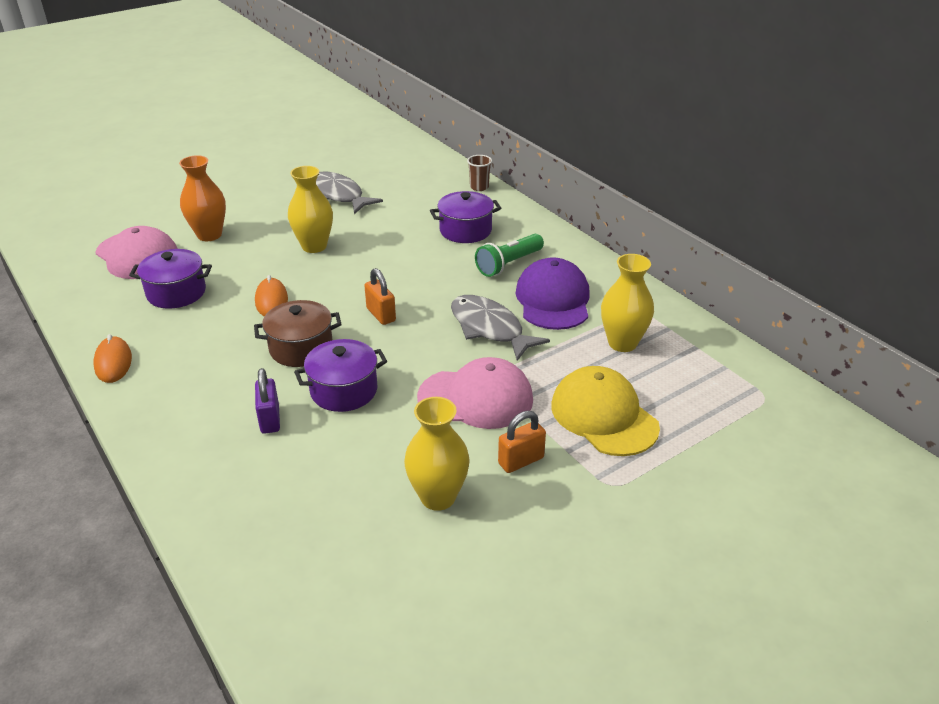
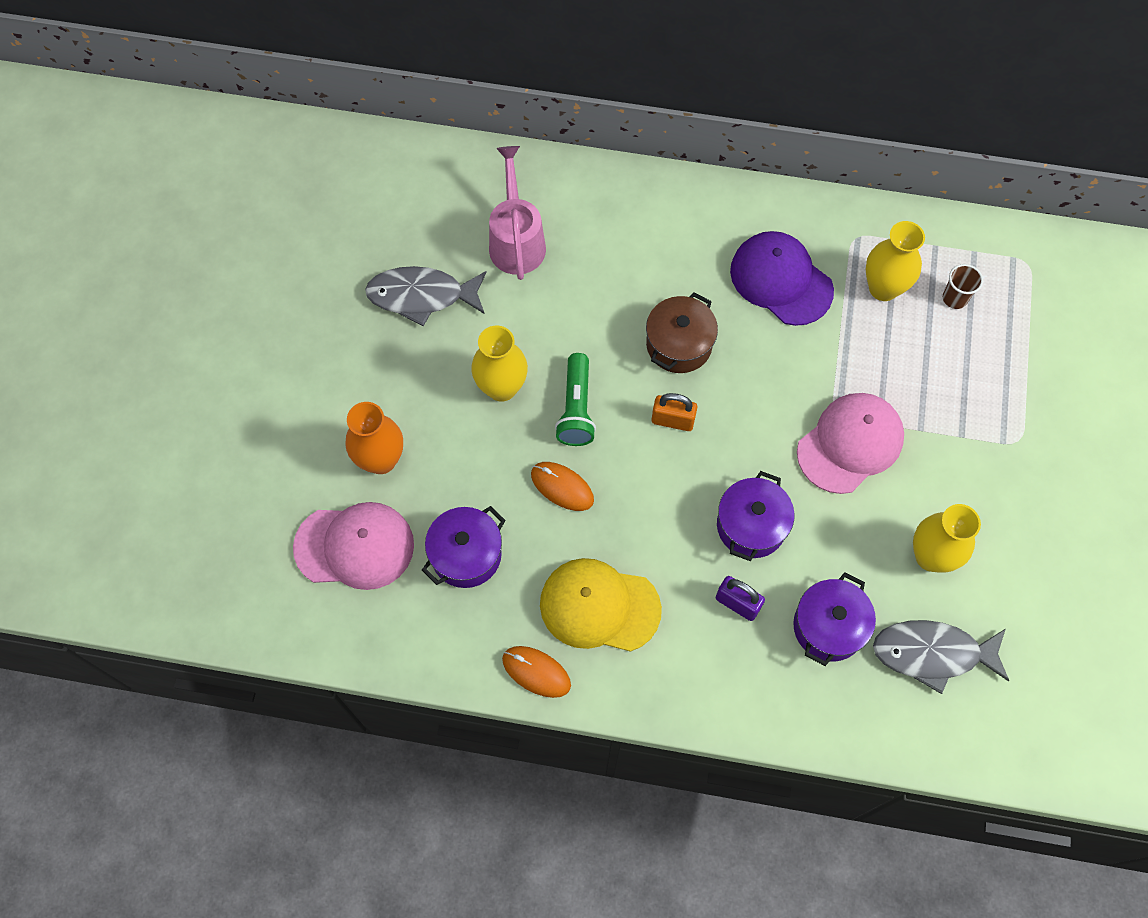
camera: 45 degrees left, 30 degrees up
brown pot [254,300,342,367] -> brown pot moved to [646,293,718,373]
purple pot [430,191,501,243] -> purple pot moved to [793,573,876,666]
grey fish [451,295,550,361] -> grey fish moved to [873,620,1009,694]
brown cup [467,155,492,191] -> brown cup moved to [943,264,983,309]
green flashlight [475,234,544,277] -> green flashlight moved to [555,353,596,446]
orange padlock [498,411,546,473] -> none
yellow cap [551,366,660,456] -> yellow cap moved to [540,558,662,652]
none -> pink watering can [489,146,546,280]

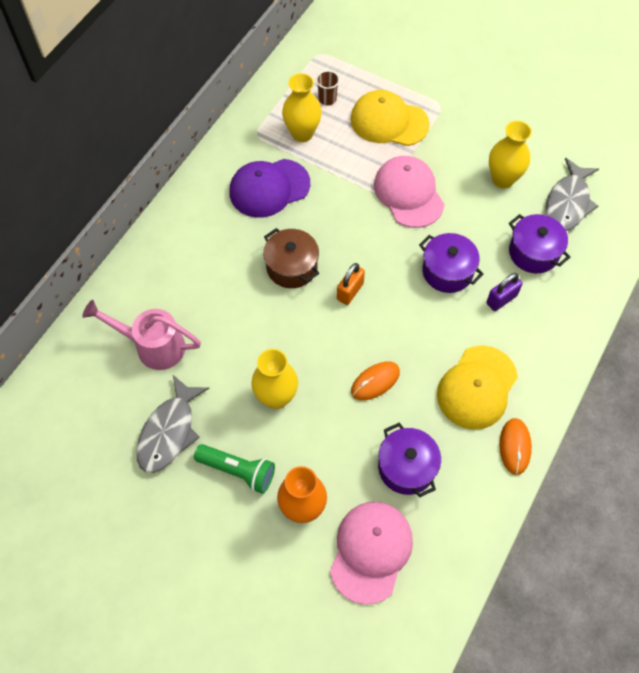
camera: 70 degrees left, 5 degrees down
orange mouse [502,646,571,698] -> orange mouse turned 45 degrees counterclockwise [500,418,532,475]
green flashlight [555,353,596,446] -> green flashlight moved to [194,444,275,494]
none -> yellow cap [351,90,430,146]

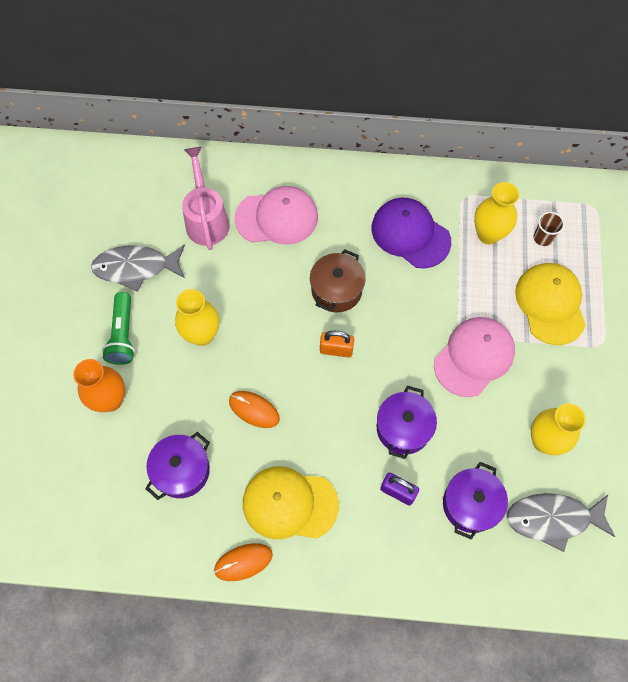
camera: 65 degrees right, 5 degrees up
pink cap [330,502,413,605] -> pink cap moved to [234,186,318,245]

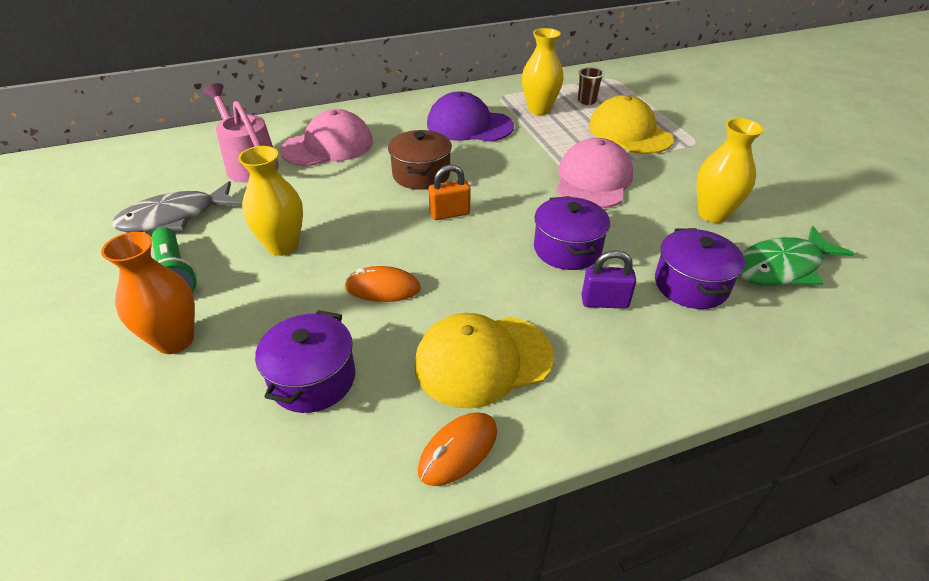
camera: 25 degrees left, 25 degrees down
grey fish [507,493,615,552] -> green fish [739,226,855,286]

